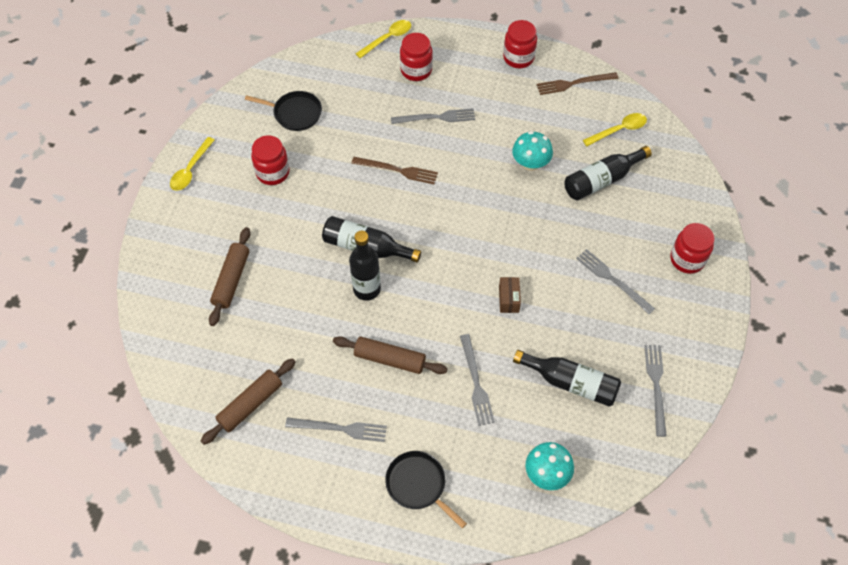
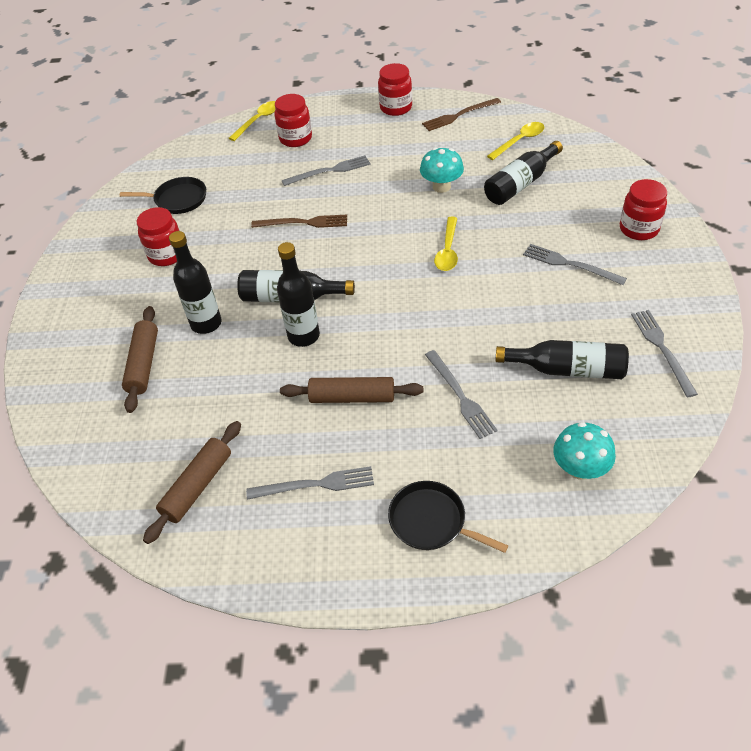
camera: 10 degrees left, 10 degrees down
yellow spoon [170,137,214,191] -> yellow spoon moved to [434,217,458,271]
brown box [499,277,521,313] -> none
none -> black bottle [169,231,222,334]

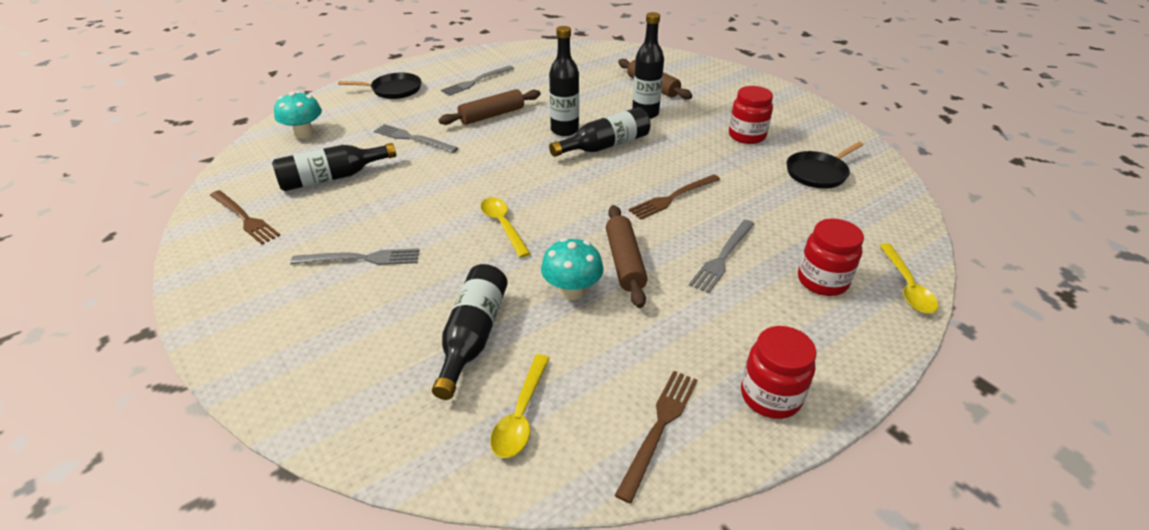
camera: 140 degrees right, 10 degrees down
brown rolling pin [143,421,241,544] -> brown rolling pin moved to [606,205,648,308]
red jar [620,179,667,240] -> none
grey fork [631,310,698,397] -> brown fork [210,190,281,245]

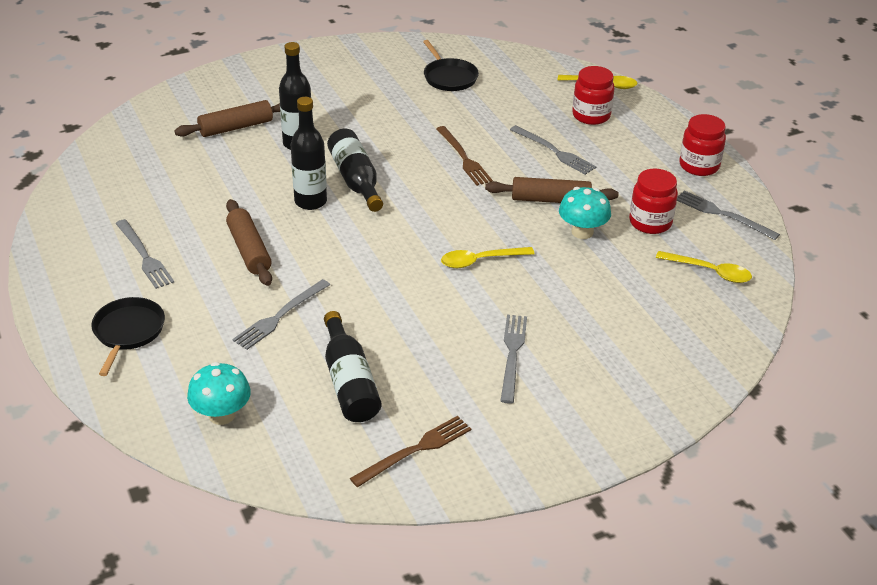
camera: 80 degrees left, 0 degrees up
black bottle [432,264,508,400] -> none
brown fork [615,371,697,503] -> grey fork [677,190,780,240]
red jar [729,86,773,144] -> red jar moved to [629,169,678,234]

